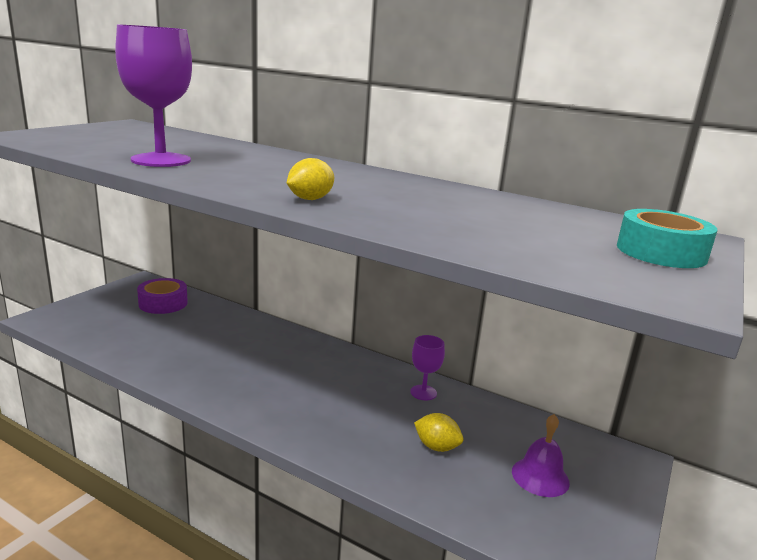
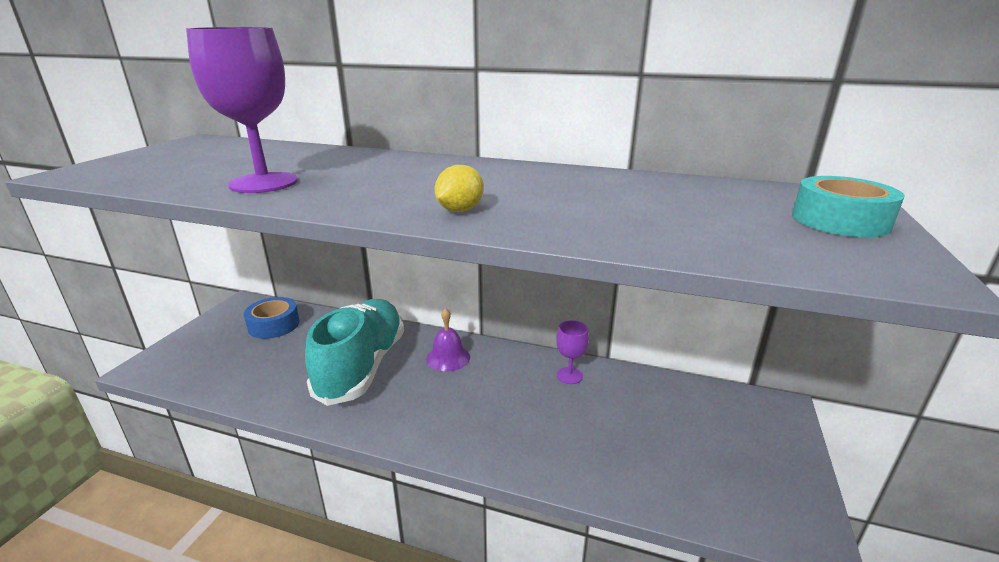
camera: 10 degrees left, 5 degrees up
purple tape [137,278,188,314] -> blue tape [244,297,300,339]
yellow lemon [414,413,463,452] -> none
purple bell [512,414,570,497] -> purple bell moved to [426,308,470,371]
none -> turquoise shoe [305,299,404,406]

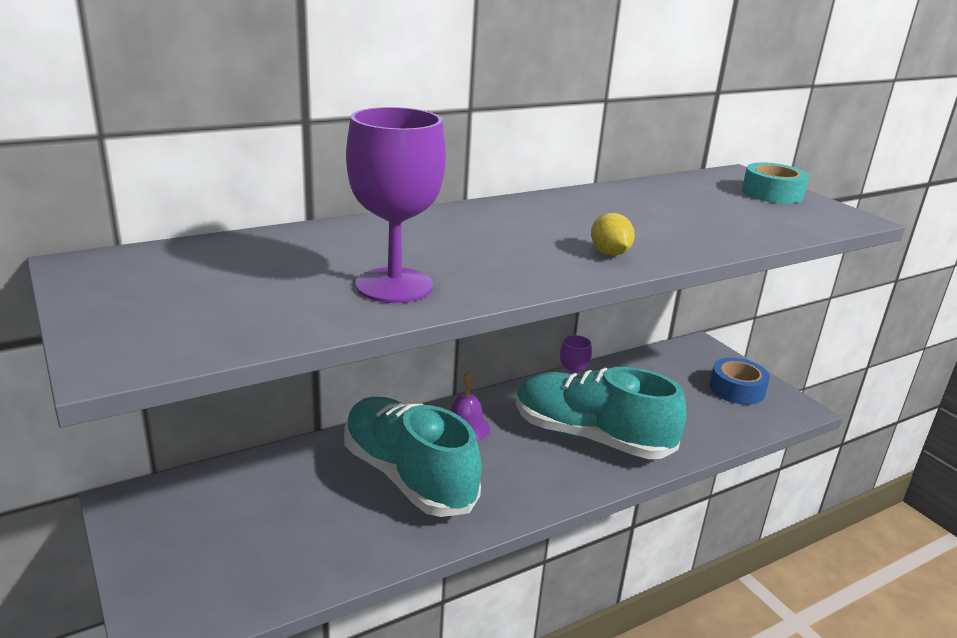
camera: 50 degrees left, 0 degrees up
blue tape [244,297,300,339] -> blue tape moved to [709,358,770,405]
none -> turquoise shoe [516,367,686,459]

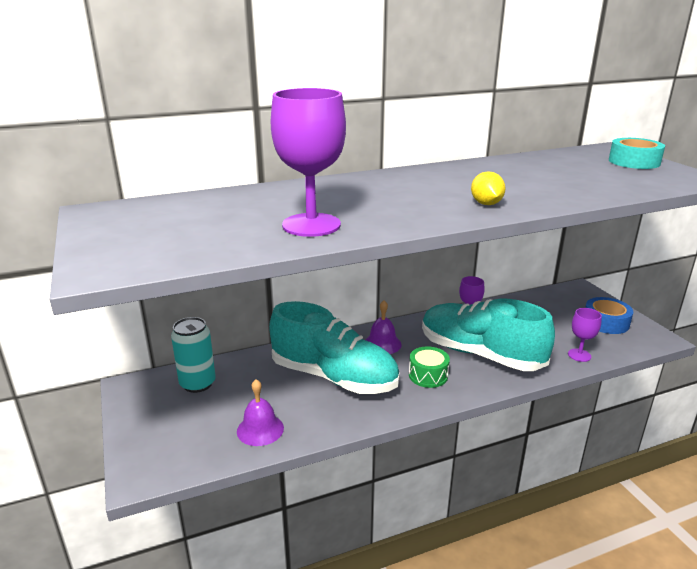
camera: 10 degrees right, 0 degrees up
turquoise shoe [344,397,482,517] -> turquoise shoe turned 150 degrees clockwise [269,301,399,394]
none -> turquoise can [171,317,216,393]
none -> purple bell [237,379,284,446]
none -> green drum [409,346,450,388]
none -> purple goblet [568,308,602,362]

